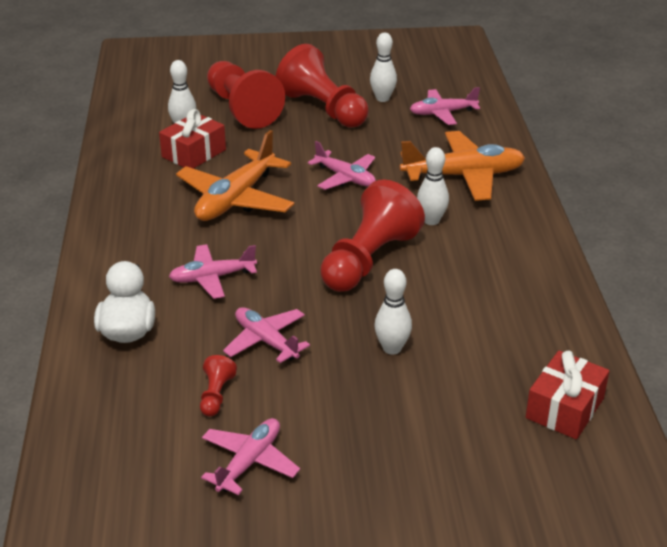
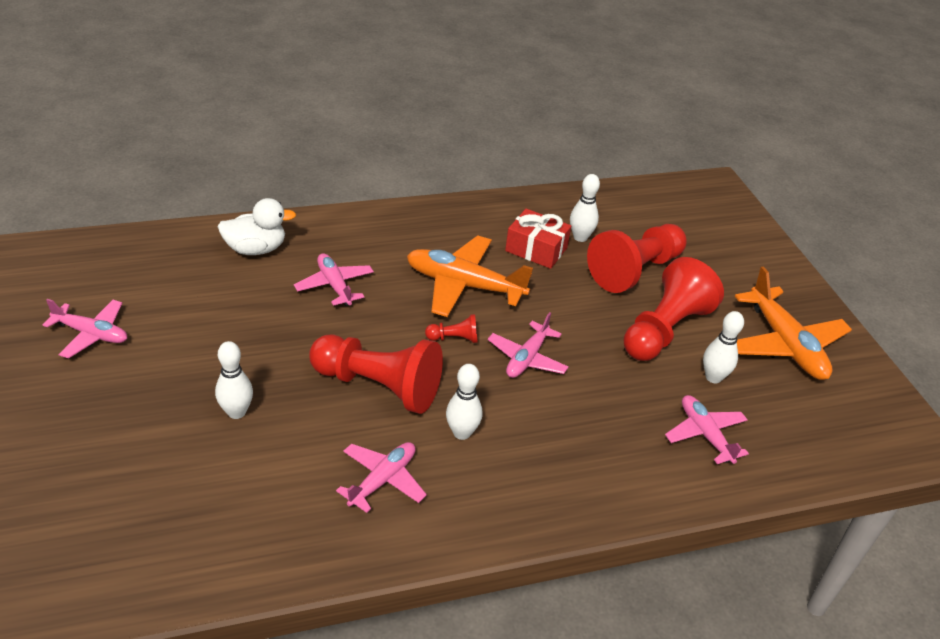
camera: 75 degrees right, 5 degrees up
red pawn [200,355,237,416] -> red pawn moved to [425,314,478,343]
pink plane [223,307,310,363] -> pink plane moved to [336,442,427,513]
orange plane [400,131,525,201] -> orange plane moved to [735,266,852,380]
red gift [526,350,609,439] -> none

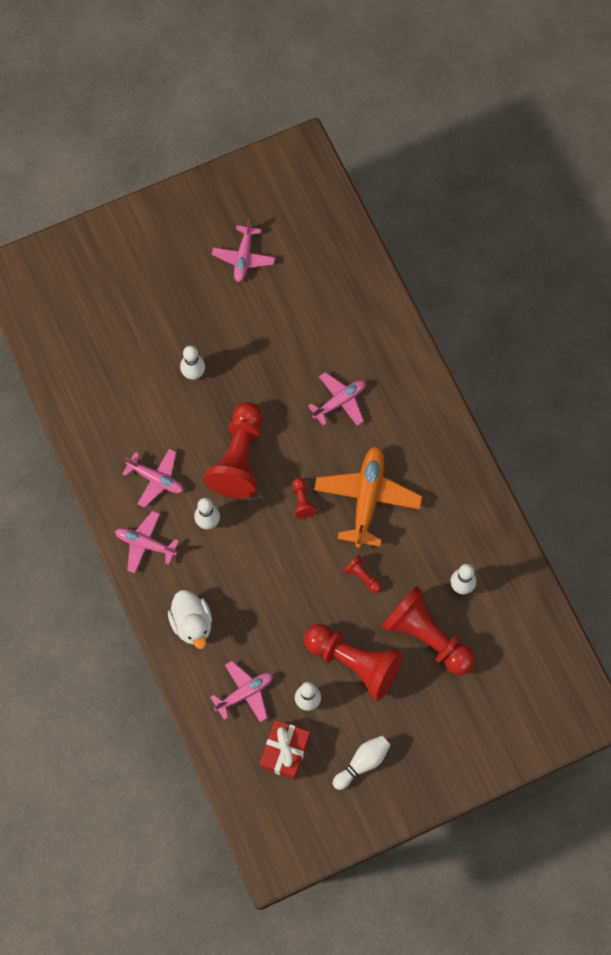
camera: 85 degrees right, 30 degrees up
white duck [218,198,296,255] -> white duck moved to [168,590,212,649]
pink plane [488,312,569,378] -> pink plane moved to [115,511,179,573]
red gift [505,209,571,269] -> red gift moved to [260,720,310,780]
orange plane [735,266,852,380] -> white bowling pin [332,736,391,790]
none -> red pawn [343,555,382,593]

